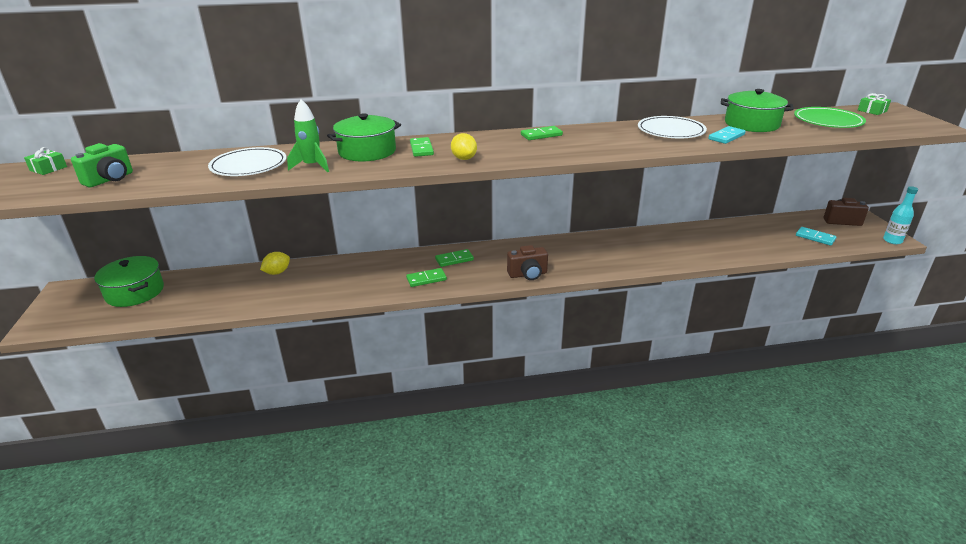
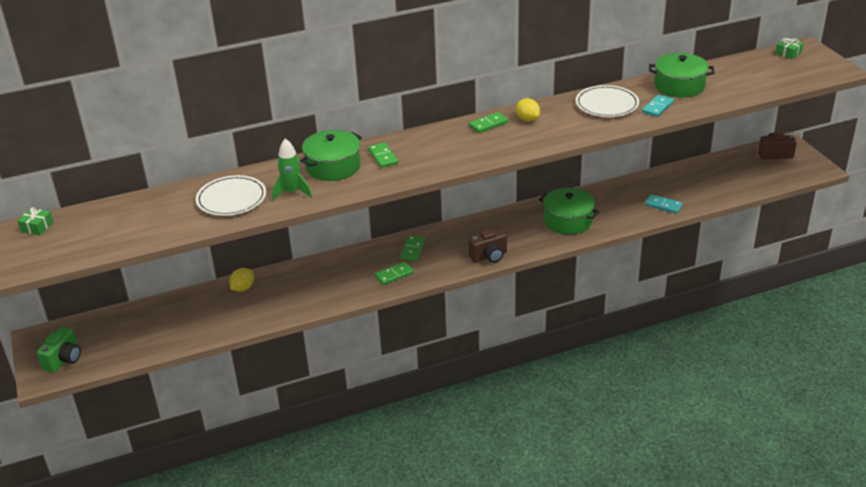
camera: 10 degrees left, 5 degrees up
green camera [71,143,133,187] -> green camera moved to [37,327,81,373]
green pot [94,256,164,307] -> green pot moved to [539,188,600,235]
green domino [435,249,474,267] -> green domino turned 45 degrees counterclockwise [400,236,425,261]
yellow lemon [451,133,477,160] -> yellow lemon moved to [516,98,540,122]
green plate [794,107,866,128] -> none
turquoise domino [796,227,837,246] -> turquoise domino moved to [645,194,683,214]
turquoise bottle [883,186,918,244] -> none

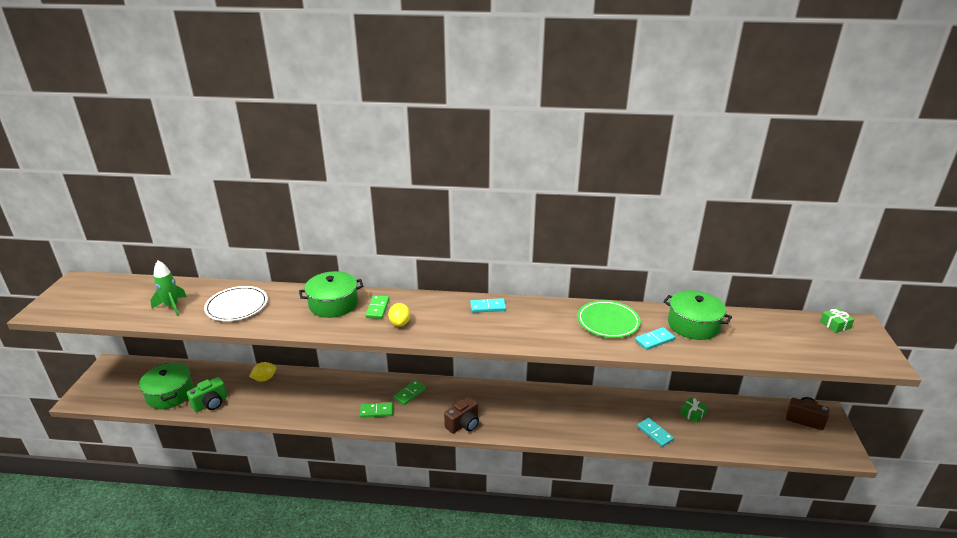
camera: 25 degrees right, 5 degrees down
green gift [17,207,54,235] -> green gift moved to [680,397,708,423]
green camera [37,327,81,373] -> green camera moved to [187,377,227,412]
green rocket [272,138,312,201] -> green rocket moved to [150,260,187,316]
brown camera [468,228,507,263] -> brown camera turned 45 degrees counterclockwise [444,396,479,434]
green domino [469,112,508,133] -> turquoise domino [470,298,506,313]
yellow lemon [516,98,540,122] -> yellow lemon moved to [388,303,411,327]
green pot [539,188,600,235] -> green pot moved to [139,363,194,409]
white plate [576,85,639,117] -> green plate [577,300,641,338]

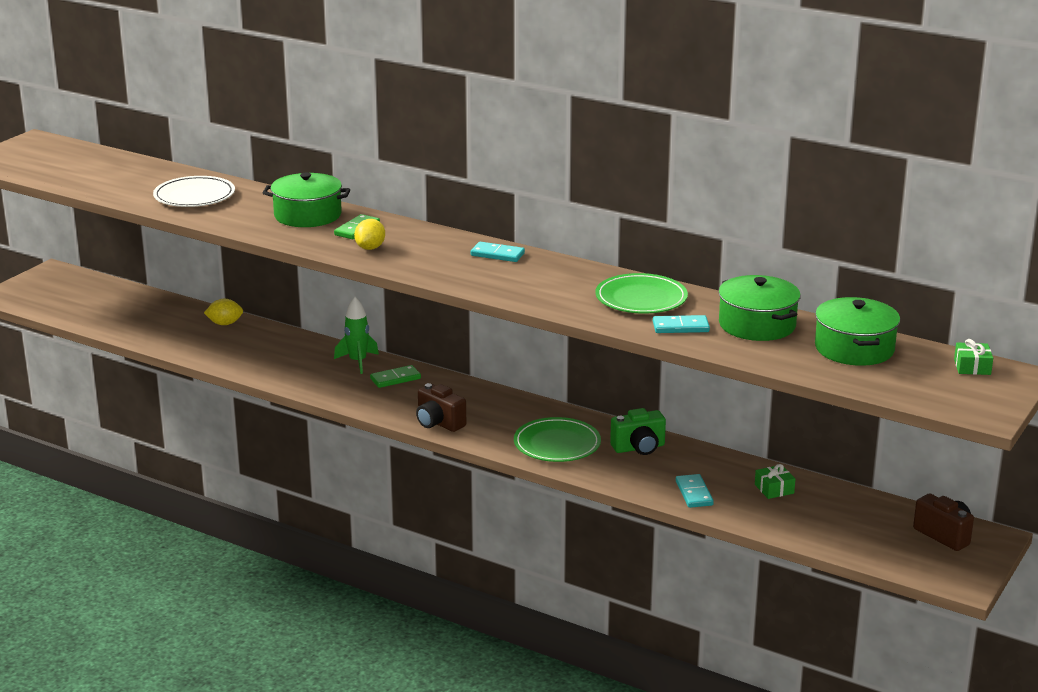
camera: 25 degrees right, 5 degrees down
green pot [139,363,194,409] -> green pot moved to [815,297,900,366]
green rocket [150,260,187,316] -> green rocket moved to [334,297,379,374]
green camera [187,377,227,412] -> green camera moved to [610,408,666,455]
green domino [360,402,393,418] -> none
brown camera [444,396,479,434] -> brown camera turned 60 degrees clockwise [416,383,466,432]
none -> green plate [514,417,601,462]

